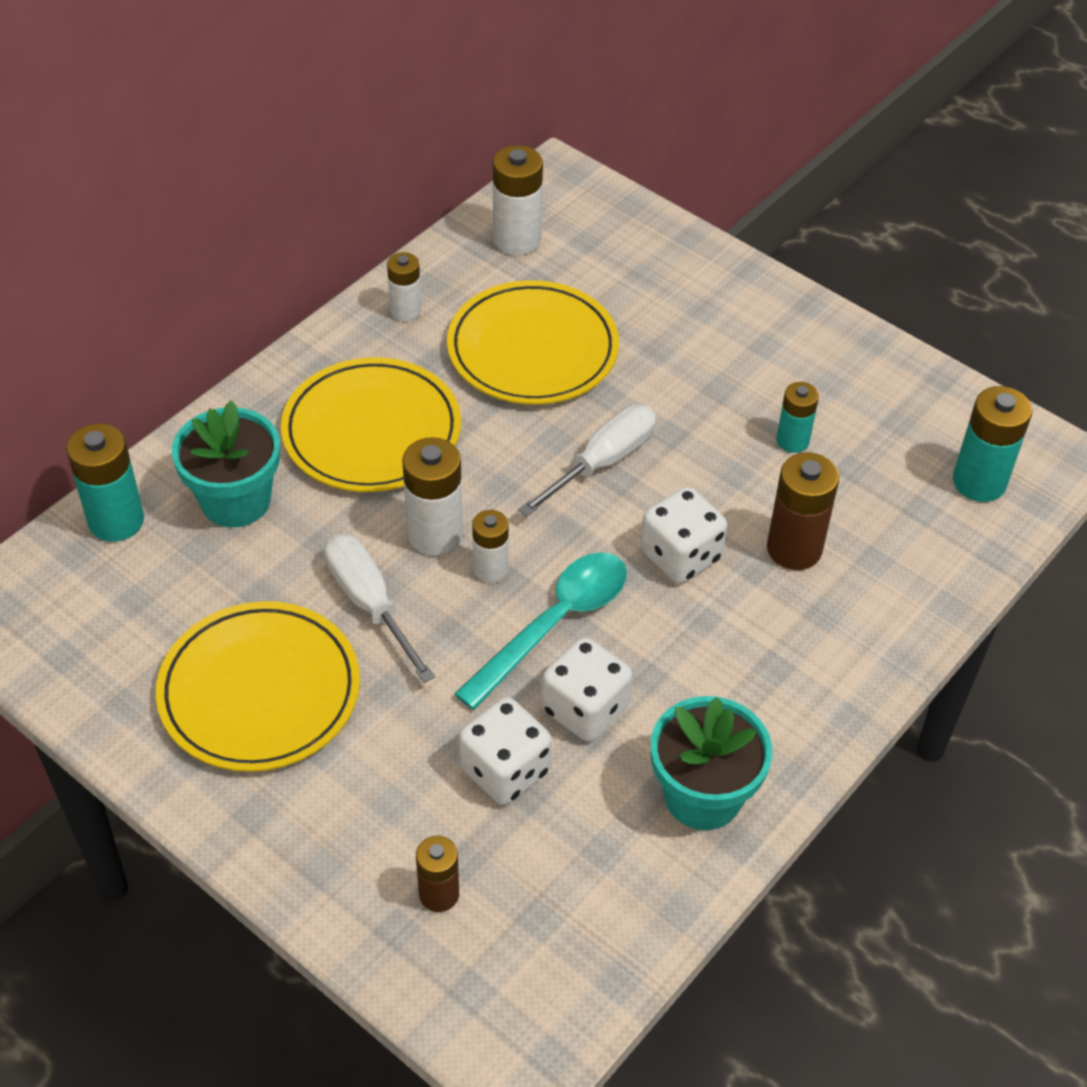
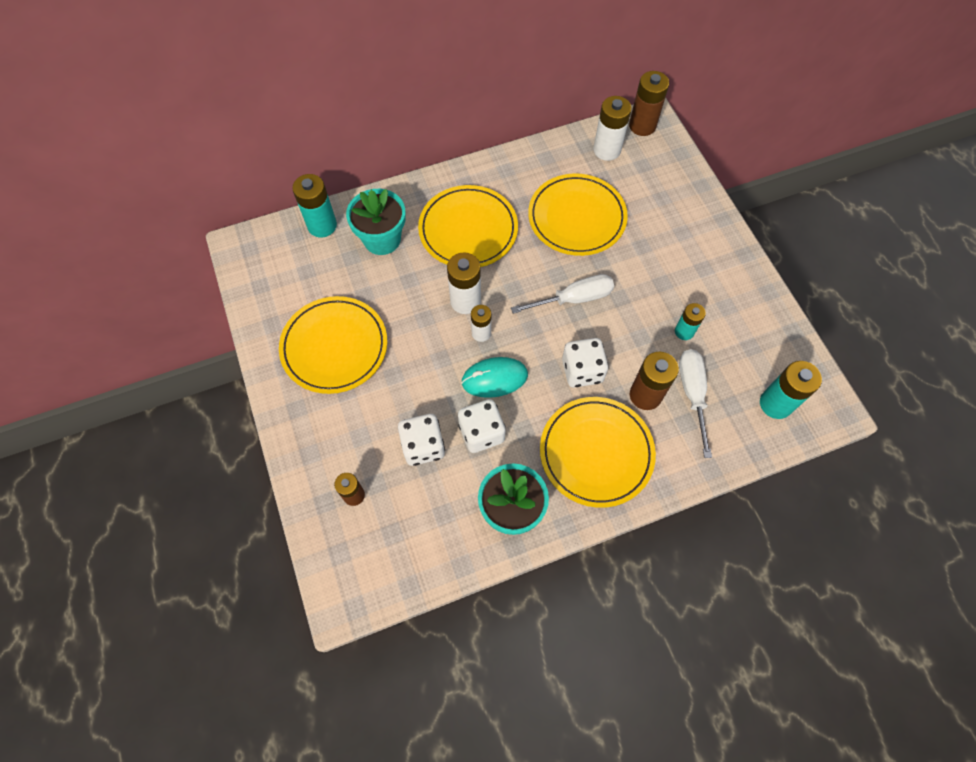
camera: 30 degrees right, 15 degrees up
white screwdriver [325,534,435,683] -> white screwdriver moved to [679,349,712,458]
white battery [387,252,422,322] -> none
turquoise spoon [454,552,627,710] -> turquoise mouse [461,357,528,398]
none -> yellow plate [540,397,656,508]
none -> brown battery [629,71,669,136]

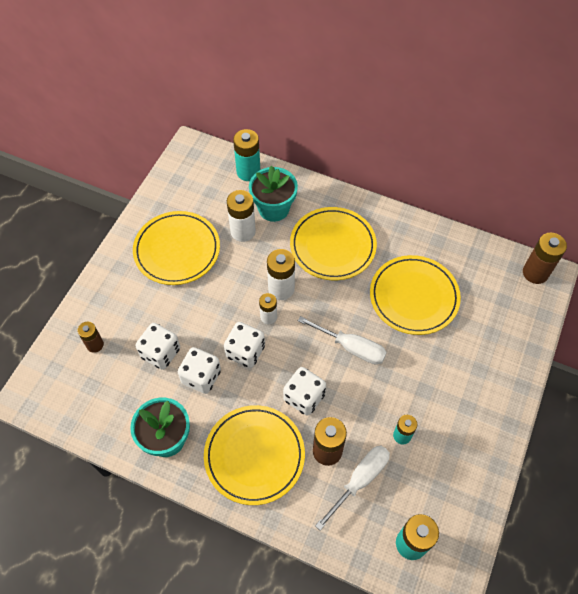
camera: 45 degrees right, 5 degrees down
turquoise mouse [461,357,528,398] -> white dice [224,322,265,368]
white battery [593,96,632,161] -> white battery moved to [227,190,256,242]

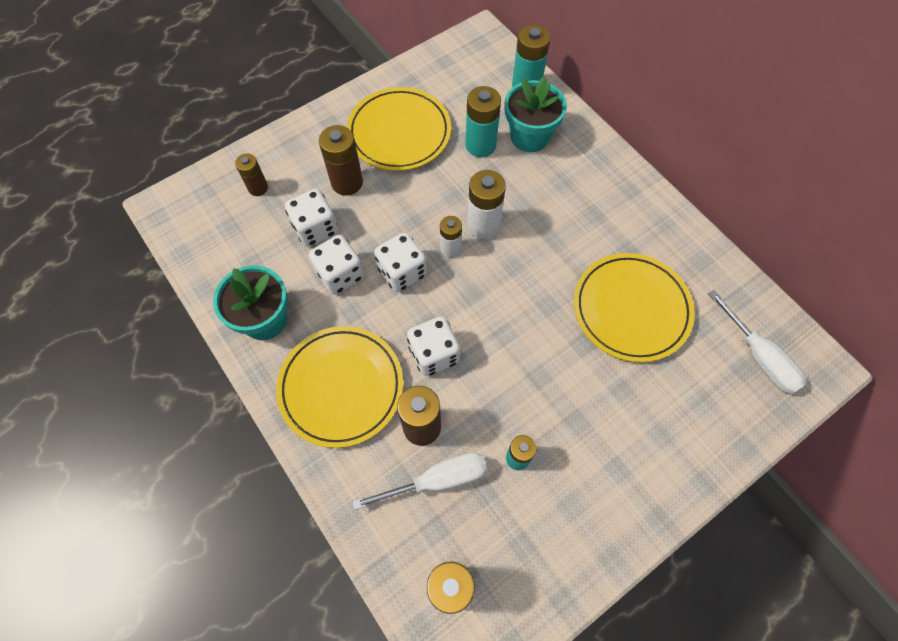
camera: 30 degrees right, 5 degrees up
white battery [227,190,256,242] -> turquoise battery [465,86,501,157]
yellow plate [290,207,377,281] -> none
white screwdriver [298,316,387,365] -> white screwdriver moved to [709,290,806,394]
brown battery [523,232,567,284] -> brown battery moved to [319,125,363,196]

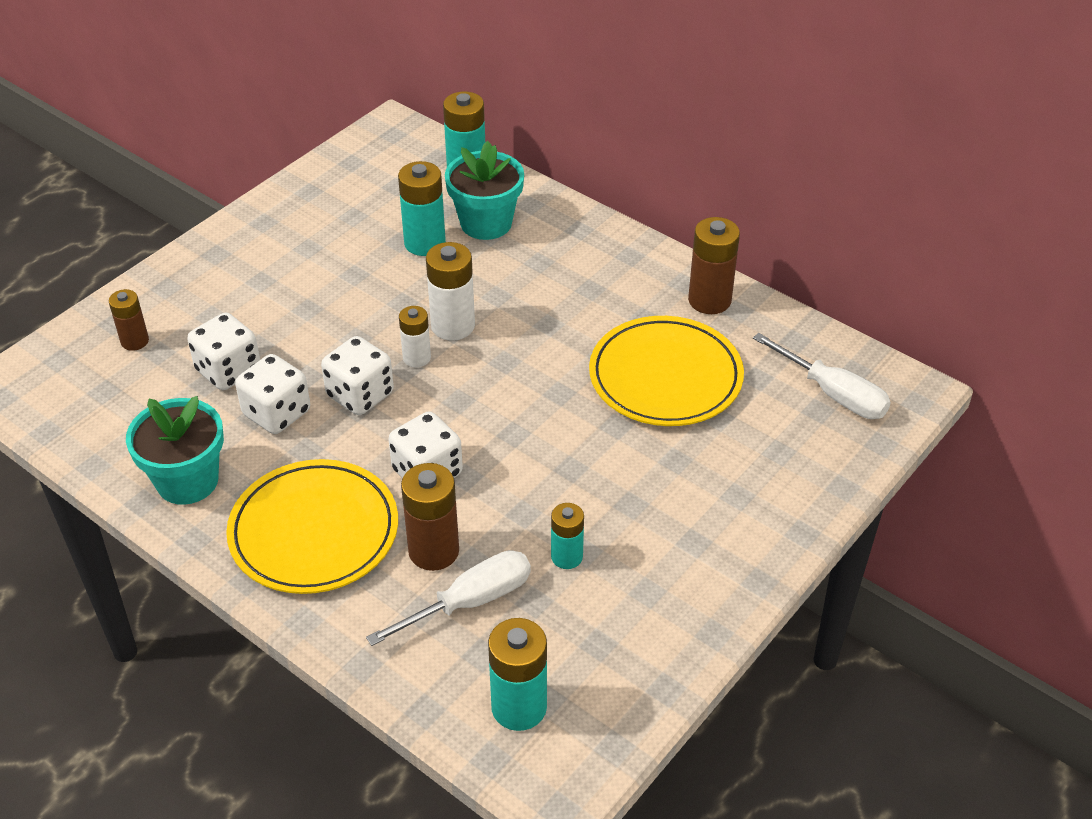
camera: 15 degrees left, 20 degrees down
brown battery [319,125,363,196] -> brown battery moved to [688,217,740,314]
yellow plate [347,87,451,171] -> none

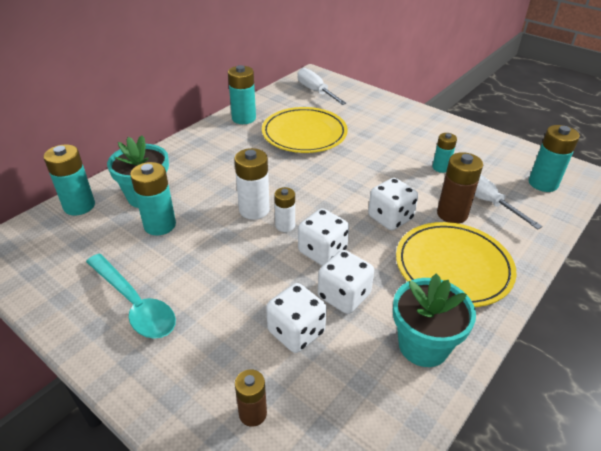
camera: 90 degrees left, 5 degrees down
brown battery [688,217,740,314] -> turquoise battery [228,65,256,124]
white screwdriver [753,333,891,419] -> white screwdriver turned 75 degrees counterclockwise [298,68,347,105]
none -> turquoise spoon [86,254,176,339]

